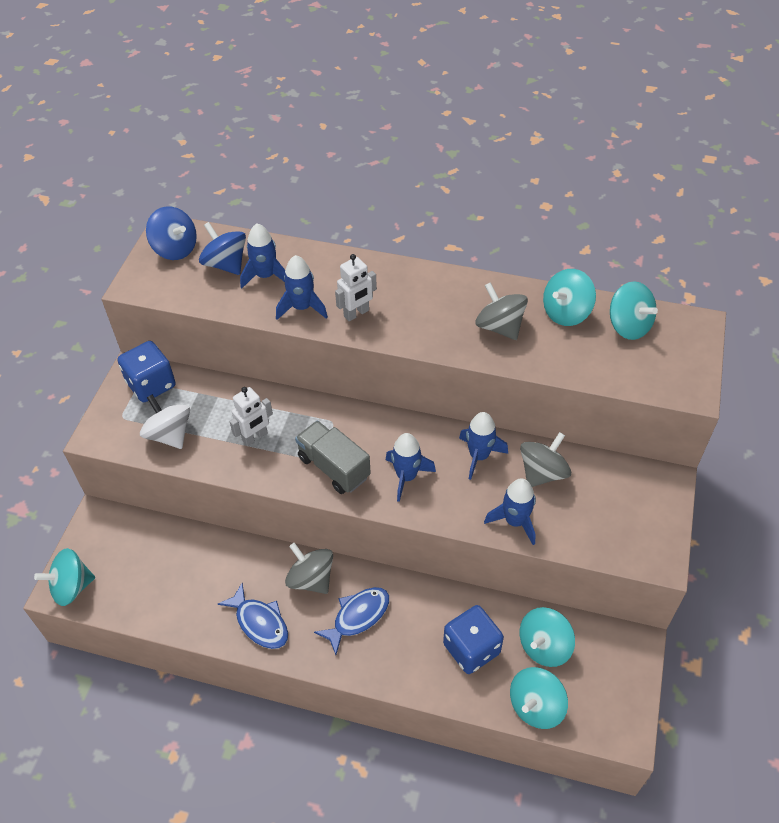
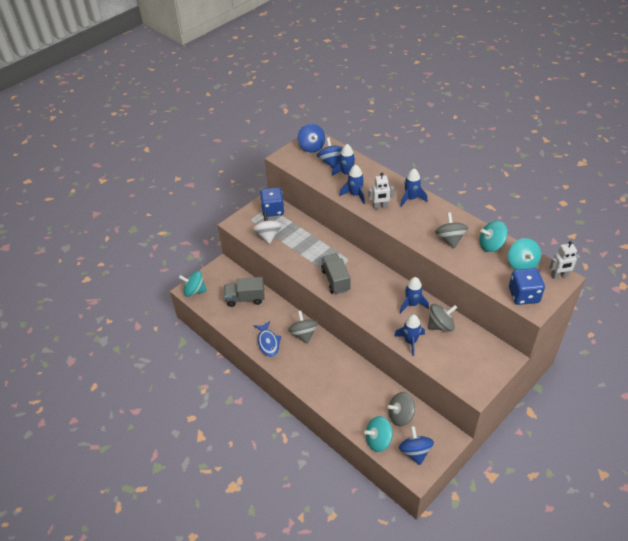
camera: 30 degrees right, 5 degrees down
white robot [229,387,273,446] -> white robot moved to [549,241,580,279]
blue fish [314,587,389,655] -> none
blue rocket [386,433,436,502] -> blue rocket moved to [400,168,427,207]
blue dice [443,605,504,674] -> blue dice moved to [509,268,545,305]
turquoise spinning top [520,607,575,667] -> grey spinning top [388,392,415,427]
none -> grey truck [224,277,265,307]
none -> blue spinning top [399,426,434,465]

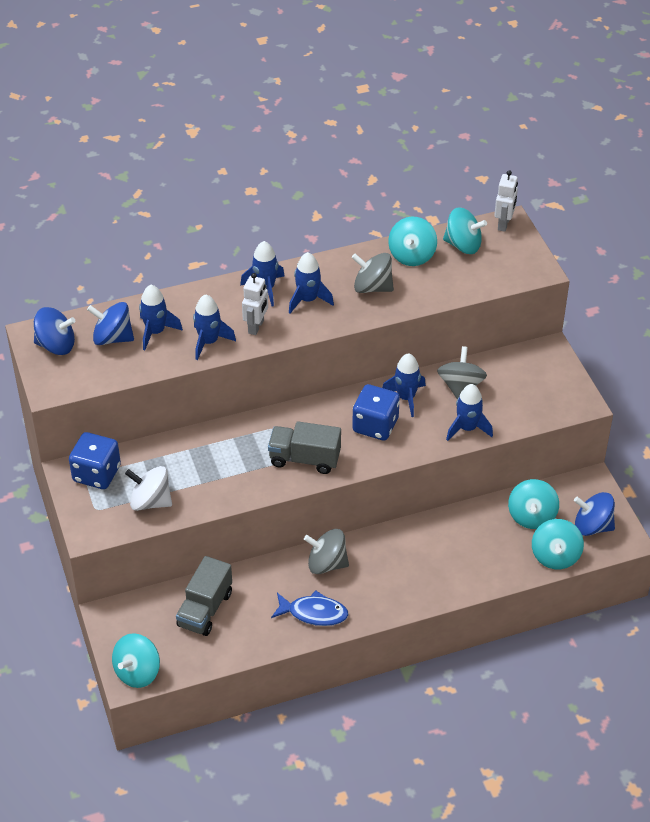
camera: 65 degrees left, 0 degrees up
grey spinning top [388,392,415,427] -> turquoise spinning top [508,479,559,529]
blue dice [509,268,545,305] -> blue dice moved to [352,384,400,441]
none -> blue rocket [289,252,334,313]

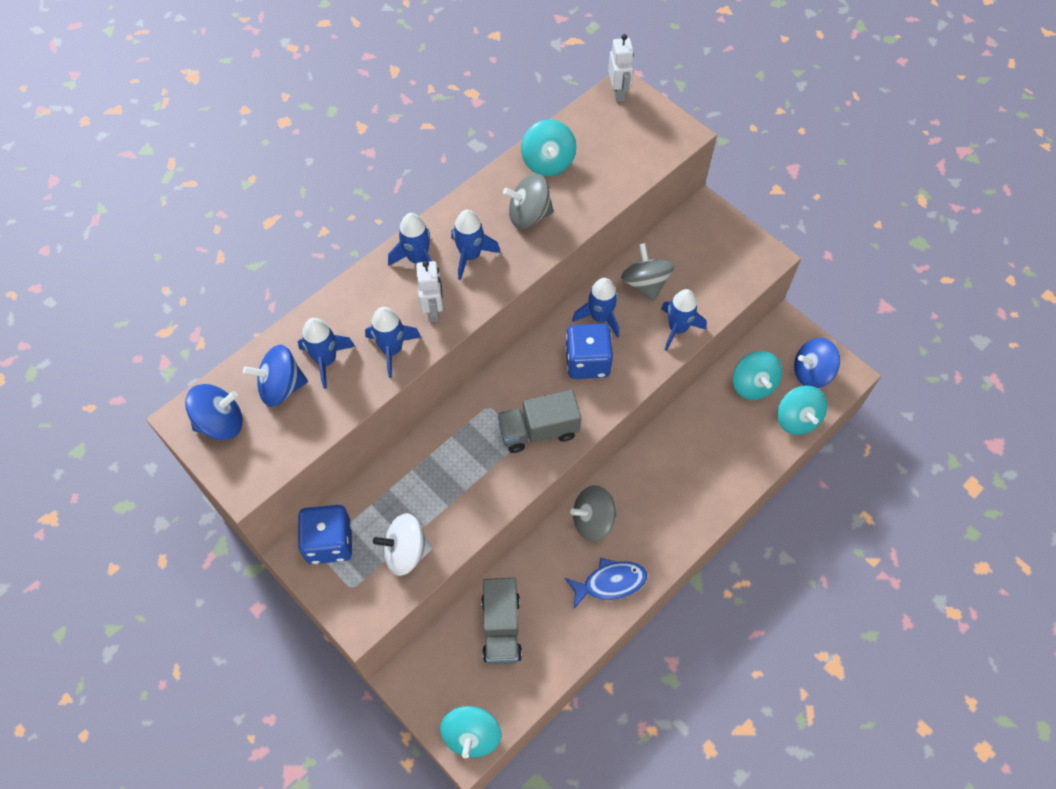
camera: 25 degrees left, 15 degrees up
turquoise spinning top [443,207,487,254] -> none

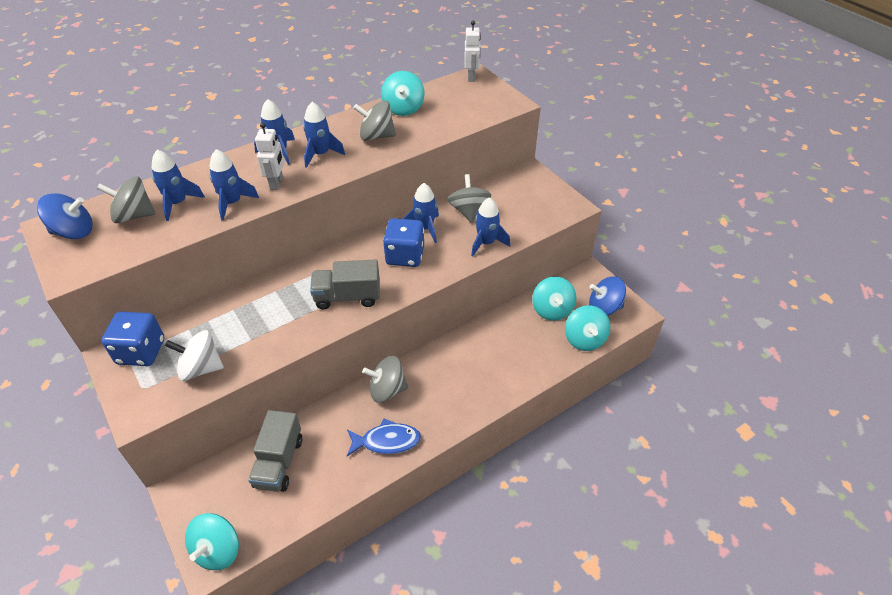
camera: 10 degrees right, 15 degrees down
blue spinning top [243,345,308,407] -> grey spinning top [97,176,156,223]

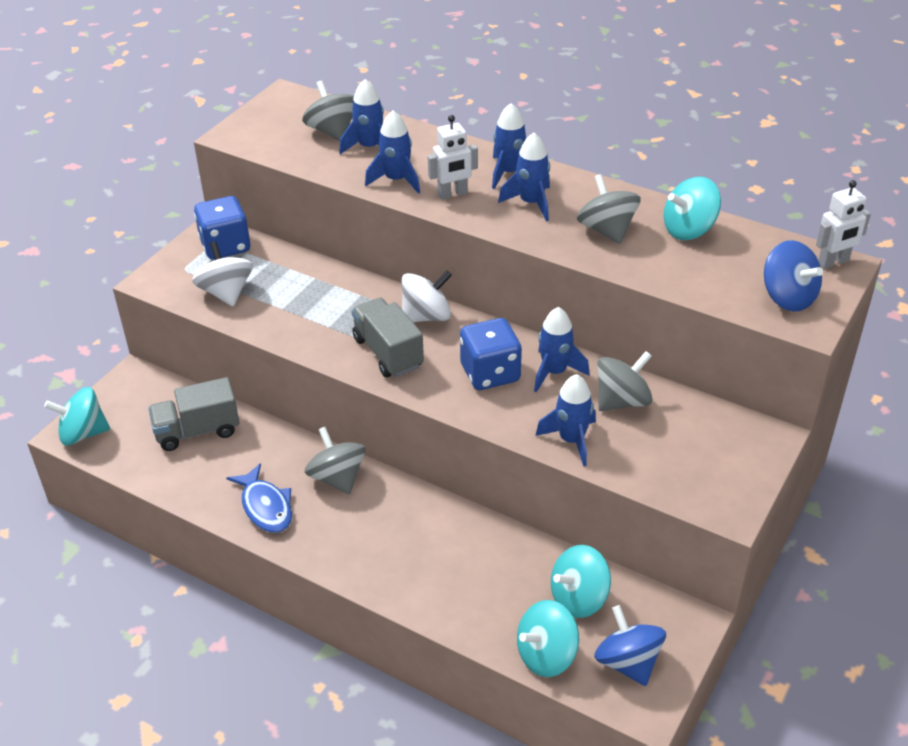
camera: 65 degrees right, 5 degrees down
blue spinning top [37,193,93,239] -> blue spinning top moved to [764,240,823,312]
none -> white spinning top [402,270,452,322]

